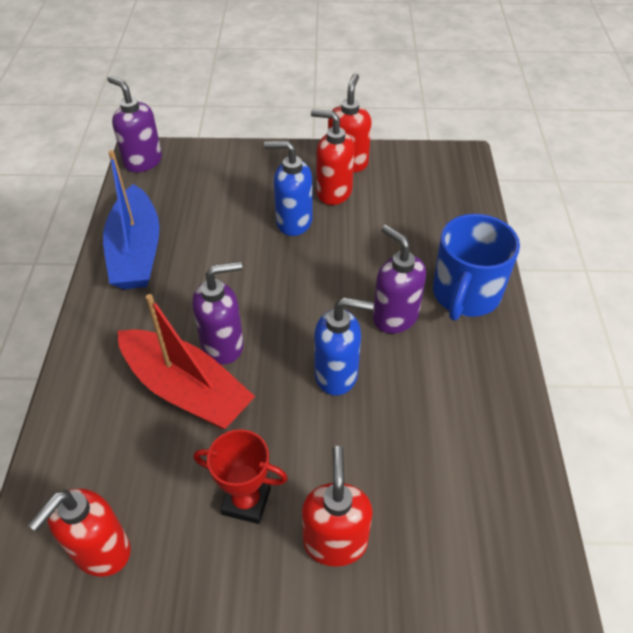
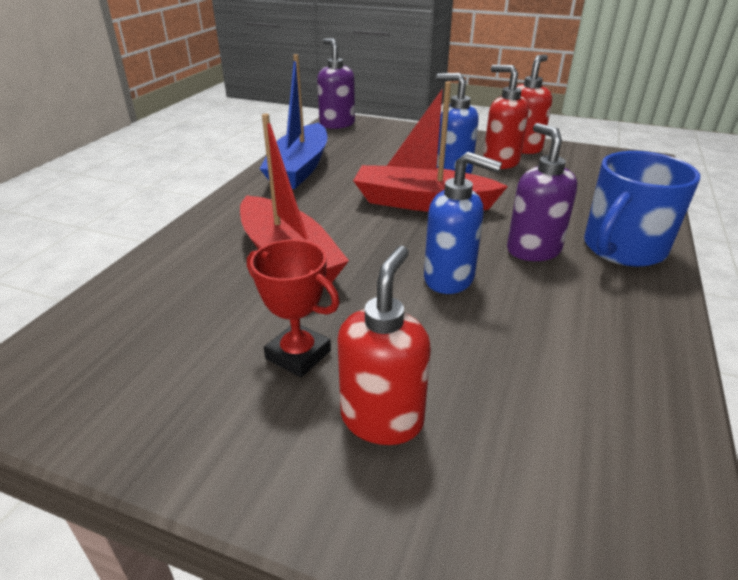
camera: 20 degrees right, 15 degrees down
red soap dispenser [28,488,131,577] -> none
purple soap dispenser [192,261,244,364] -> none
none -> red boat [353,82,508,212]

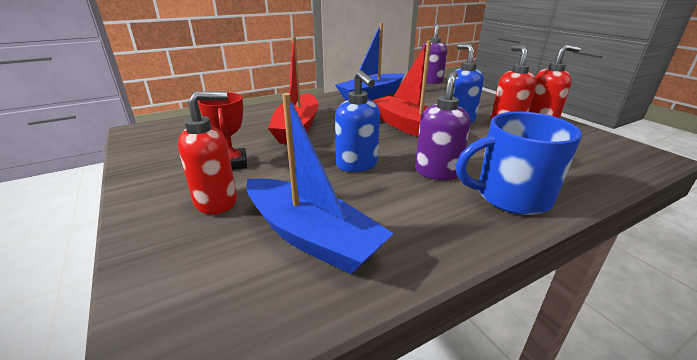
camera: 40 degrees right, 5 degrees down
none -> blue boat [246,93,394,274]

